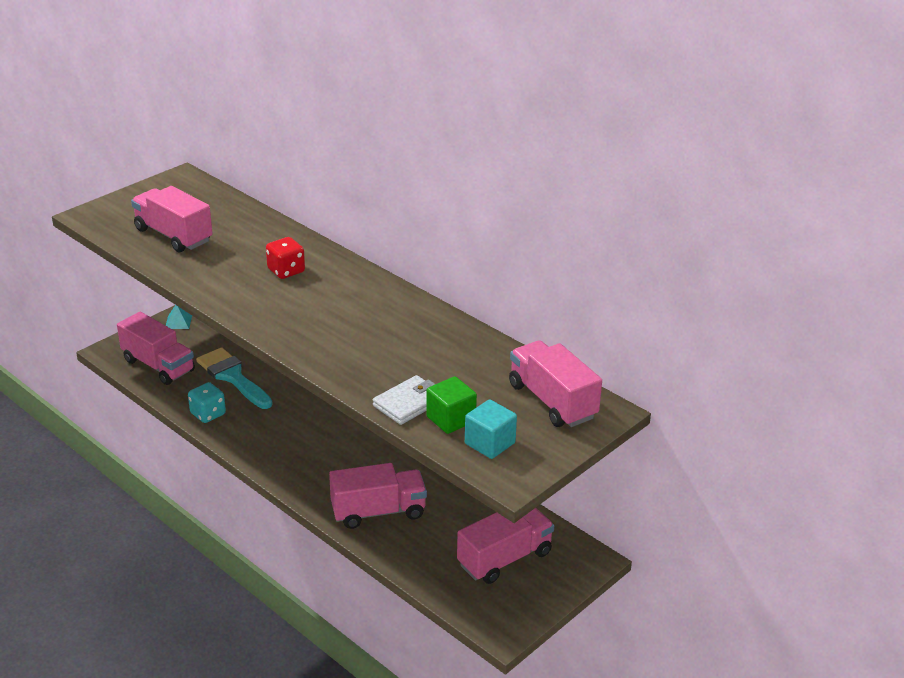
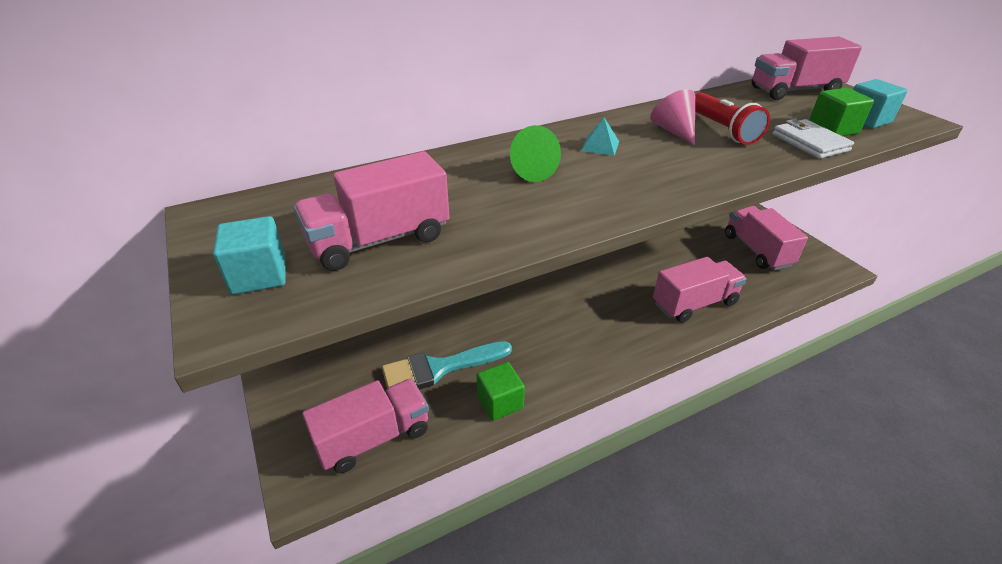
camera: 70 degrees left, 5 degrees up
turquoise pyramid [166,305,192,329] -> turquoise pyramid moved to [581,118,619,156]
turquoise dice [188,382,226,423] -> green cube [477,362,525,421]
red dice [266,237,305,279] -> green cone [510,125,561,182]
pink truck [329,463,427,529] -> pink truck turned 60 degrees clockwise [653,257,747,323]
none -> turquoise cube [213,216,286,295]
none -> pink cone [650,89,695,145]
none -> red flashlight [695,92,770,145]

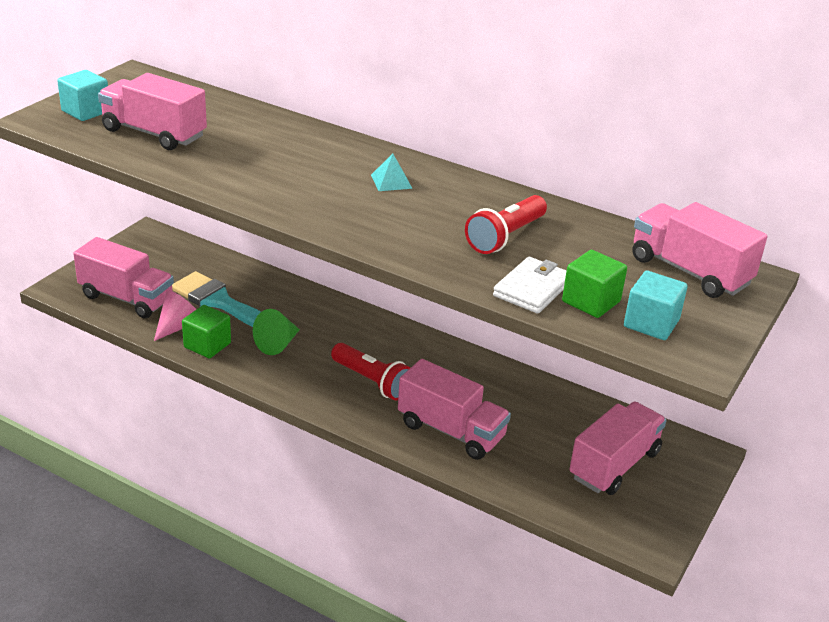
camera: 55 degrees right, 5 degrees down
green cone [510,125,561,182] -> green cone moved to [253,309,300,355]
pink cone [650,89,695,145] -> pink cone moved to [154,290,196,341]
none -> red flashlight [331,343,410,401]

